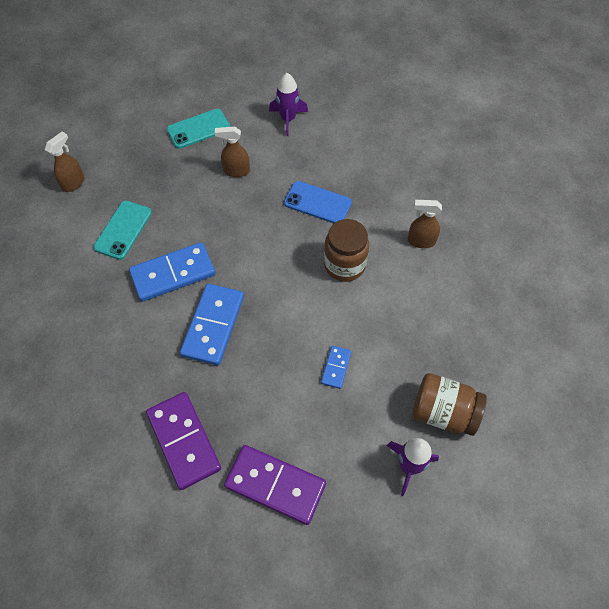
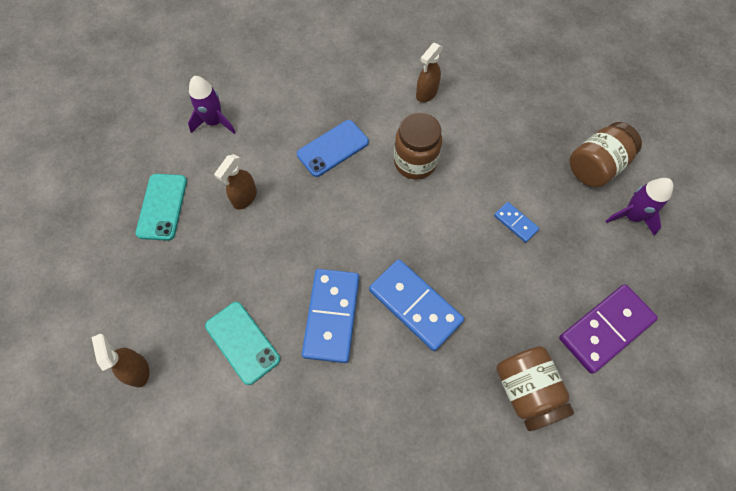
camera: 60 degrees left, 5 degrees up
purple domino [146,392,221,490] -> brown jar [496,346,574,431]

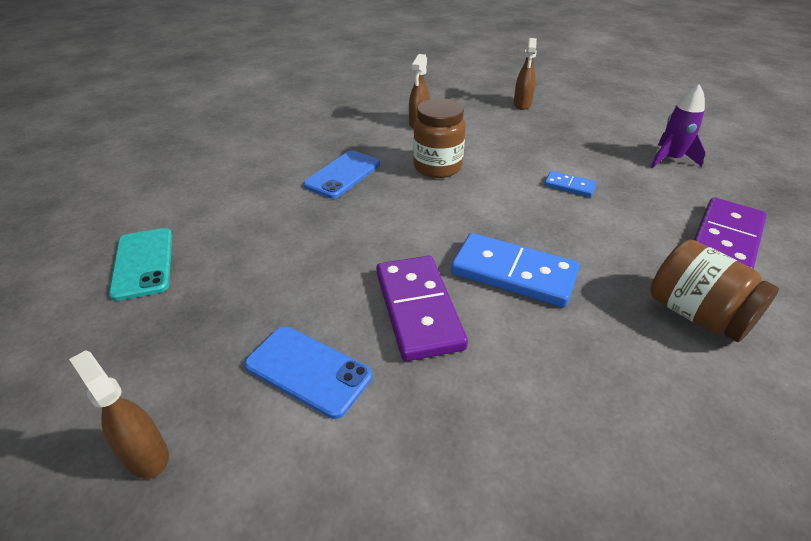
camera: 20 degrees left, 25 degrees down
purple rocket [188,76,236,134] -> none
turquoise phone [205,302,280,385] -> blue phone [244,326,372,419]
brown spray bottle [214,154,257,210] -> brown spray bottle moved to [514,38,537,110]
blue domino [302,269,359,363] -> purple domino [376,256,468,361]
brown jar [569,122,642,187] -> none

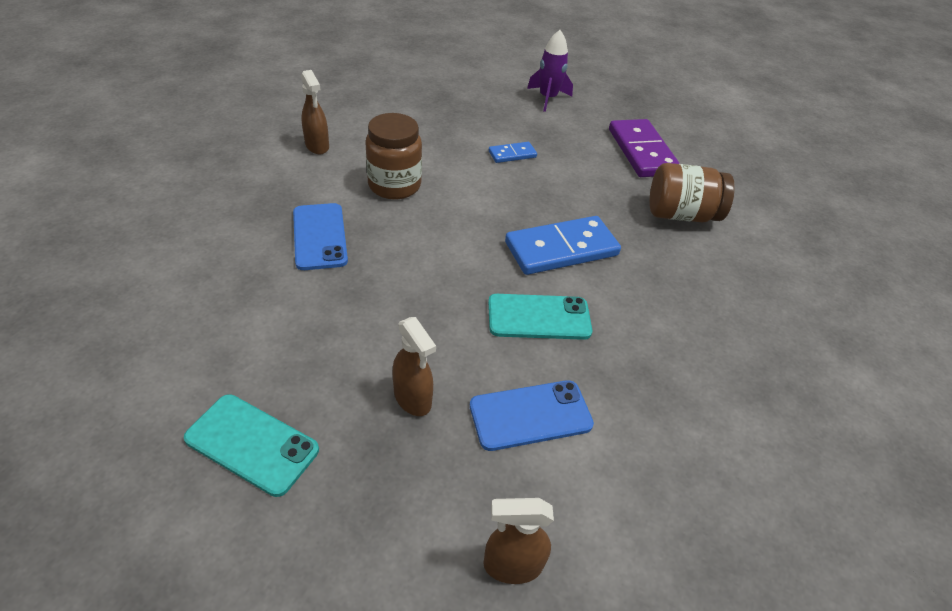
camera: 50 degrees left, 5 degrees up
purple domino [376,256,468,361] -> turquoise phone [488,294,592,340]
brown spray bottle [514,38,537,110] -> brown spray bottle moved to [392,317,436,416]

